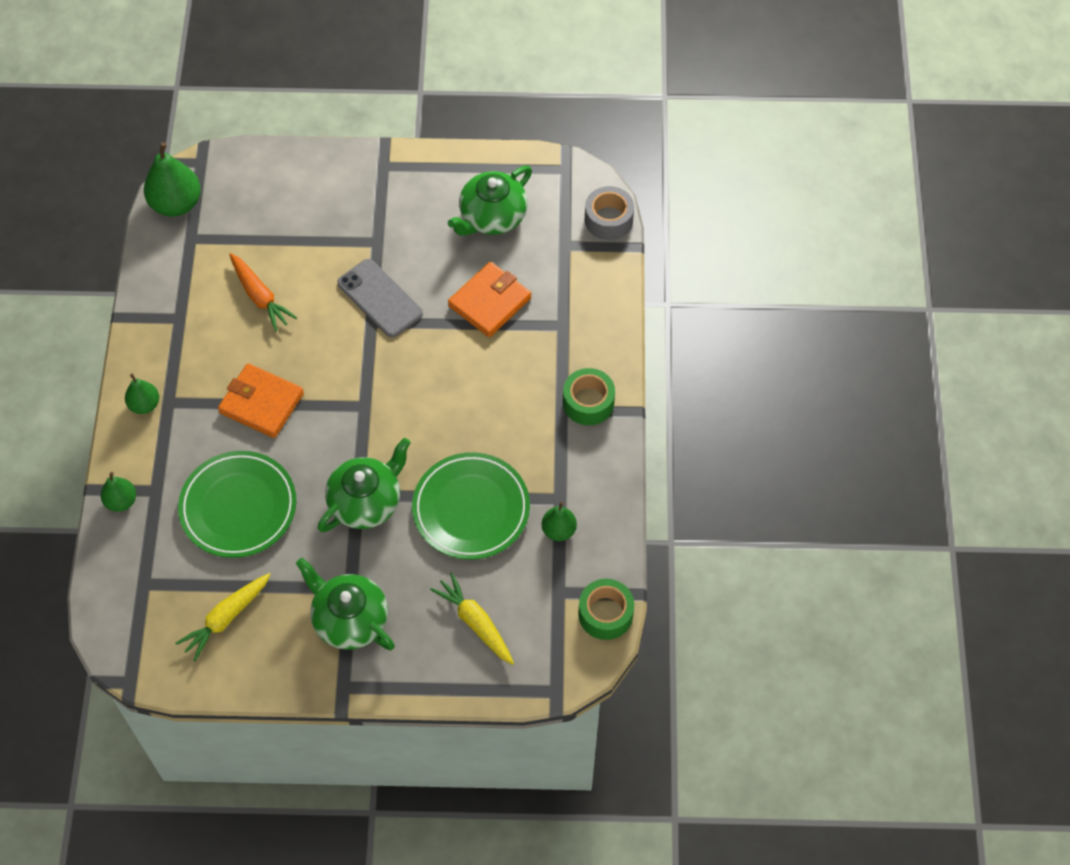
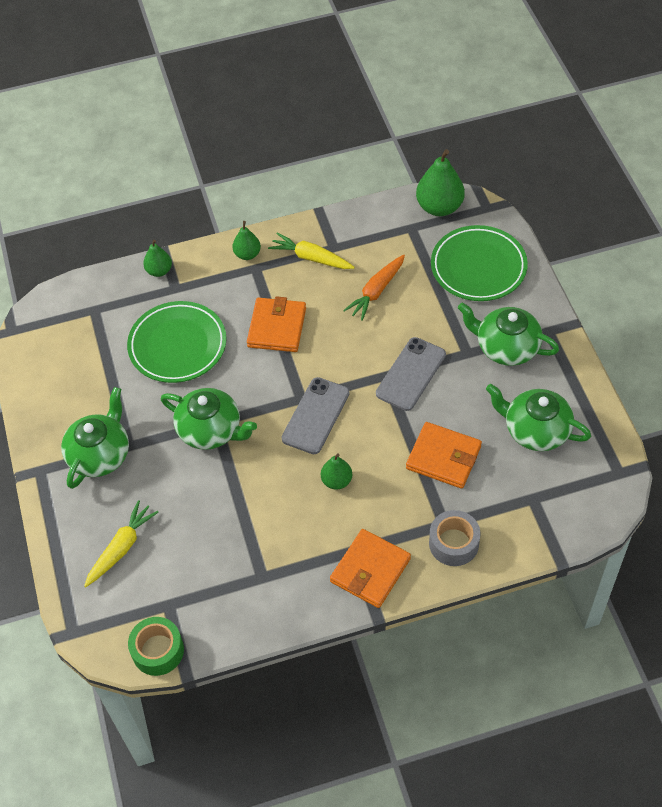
camera: 75 degrees right, 5 degrees down
yellow carrot [175,573,271,661] -> yellow carrot moved to [268,233,355,269]
green plate [412,452,530,560] -> green plate moved to [431,225,528,301]
green pear [542,501,577,541] -> green pear moved to [321,453,352,490]
green tape [563,368,615,425] -> orange wallet [330,529,411,608]
grey tape [585,186,634,240] -> grey tape moved to [429,510,481,566]
none -> grey phone [281,377,350,454]
none -> green teapot [458,302,559,366]

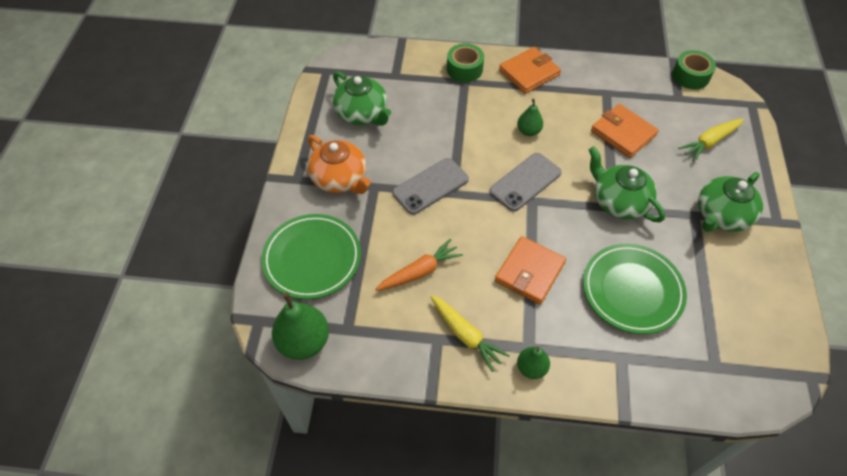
camera: 160 degrees left, 0 degrees up
green pear [143,240,172,277] -> none
orange wallet [406,422,482,489] -> orange wallet moved to [591,104,659,158]
grey tape [429,510,481,566] -> green tape [447,43,484,82]
green teapot [458,302,559,366] -> orange teapot [308,135,371,194]

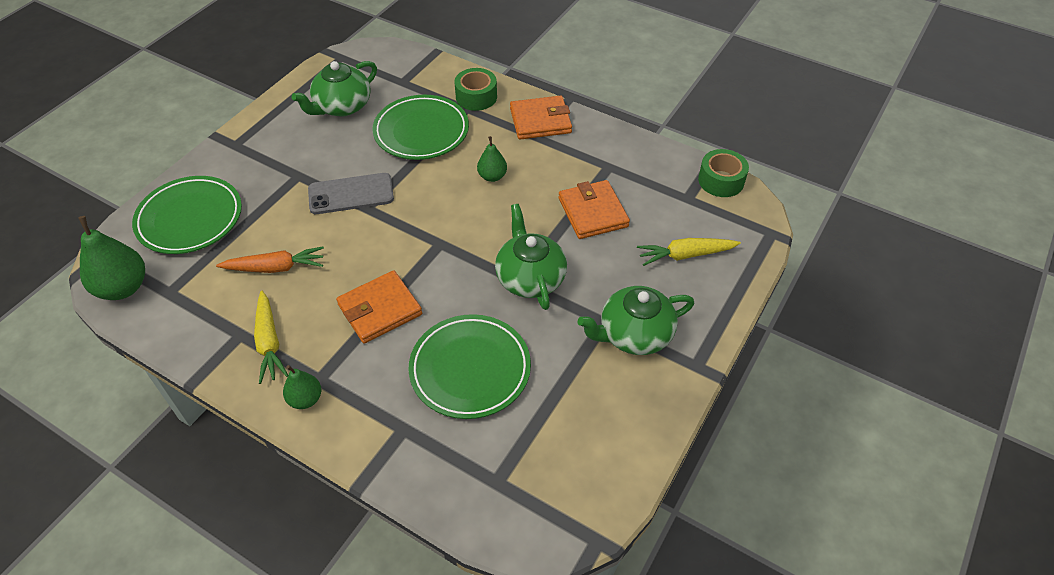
camera: 25 degrees right, 5 degrees down
orange teapot [308,135,371,194] -> none
green teapot [333,71,391,126] -> green teapot turned 60 degrees clockwise [292,61,377,116]
grey phone [489,153,562,212] -> none
none -> green plate [372,95,469,160]

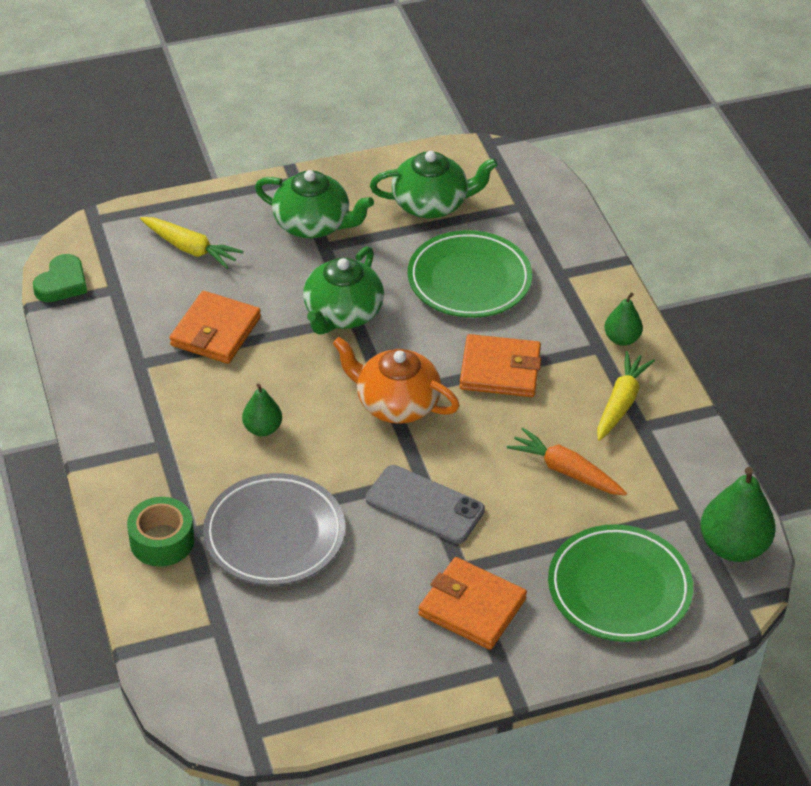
camera: 140 degrees left, 5 degrees down
green teapot [292,61,377,116] -> green teapot moved to [370,151,498,218]
green plate [372,95,469,160] -> grey plate [203,473,345,585]
orange wallet [510,96,572,140] -> orange wallet moved to [418,557,527,650]
green tape [698,149,749,197] -> green heart [33,254,87,302]
none -> orange teapot [333,337,460,424]

